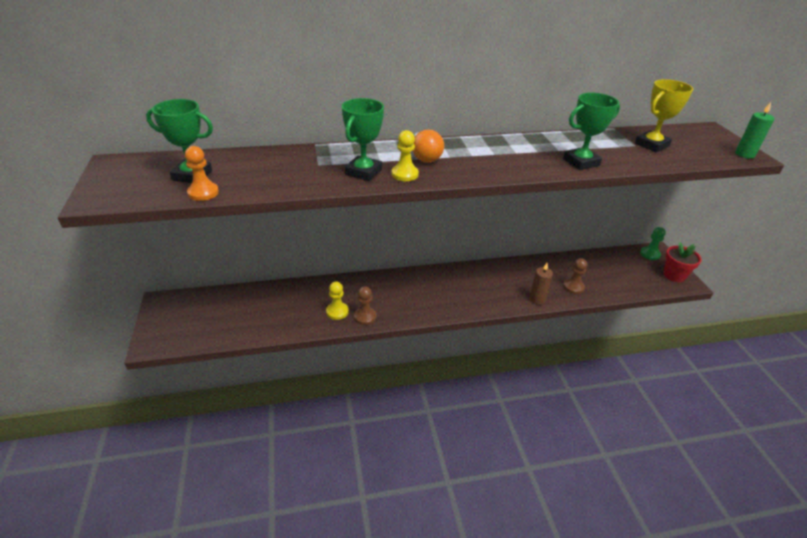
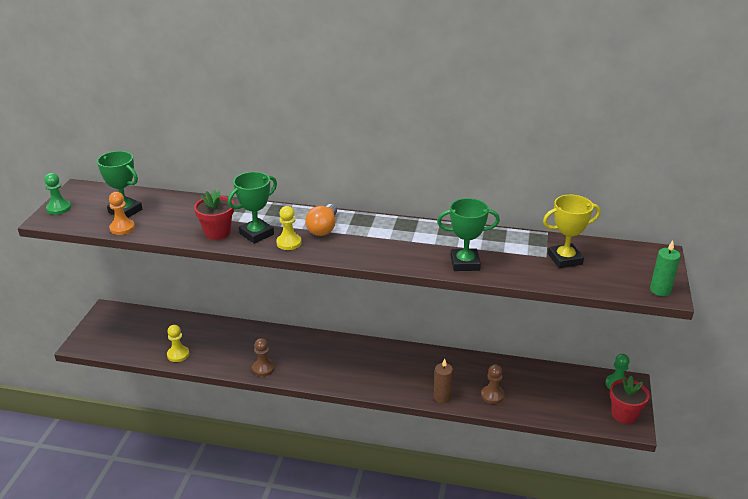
camera: 25 degrees right, 5 degrees down
yellow pawn [326,282,349,320] -> yellow pawn moved to [167,325,189,362]
none -> green pawn [44,173,71,215]
none -> red flower pot [194,189,234,240]

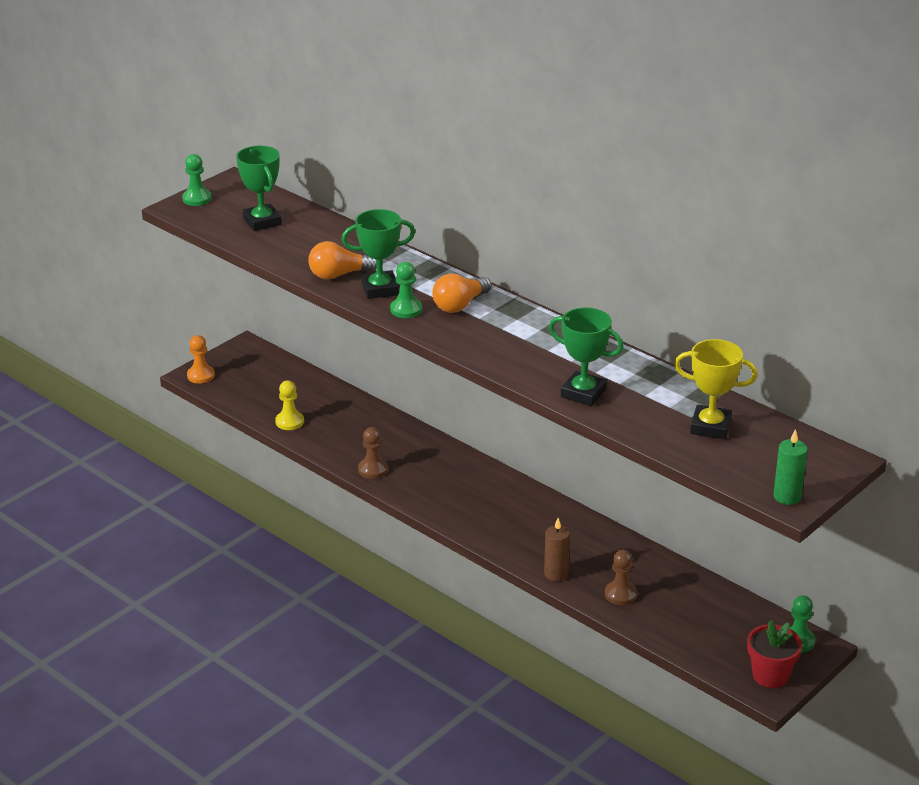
camera: 30 degrees right, 0 degrees up
orange pawn [109,192,135,235] -> orange pawn moved to [187,335,215,384]
red flower pot [194,189,234,240] -> orange light bulb [308,241,377,279]
yellow pawn [276,206,302,250] -> green pawn [390,262,422,318]

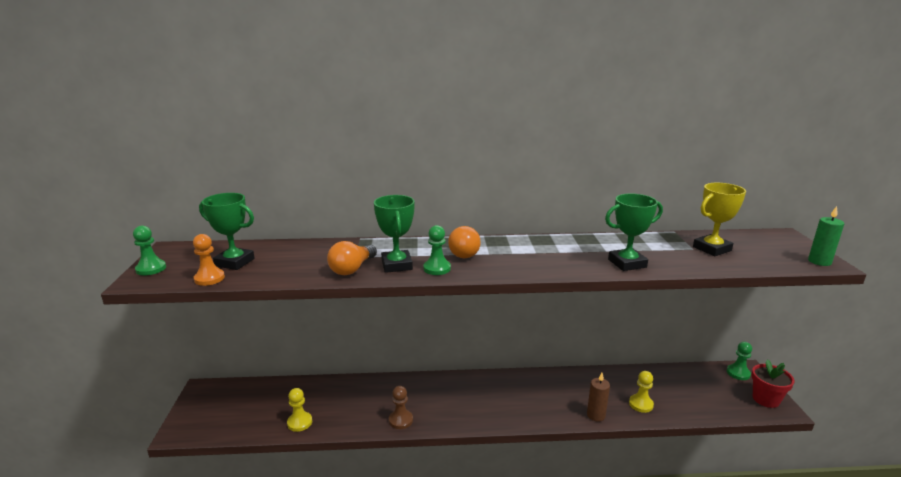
camera: 45 degrees left, 10 degrees down
orange pawn [187,335,215,384] -> orange pawn moved to [193,234,225,286]
green trophy [342,209,415,299] -> green trophy turned 45 degrees counterclockwise [374,195,414,273]
brown pawn [605,550,637,605] -> yellow pawn [629,371,654,413]

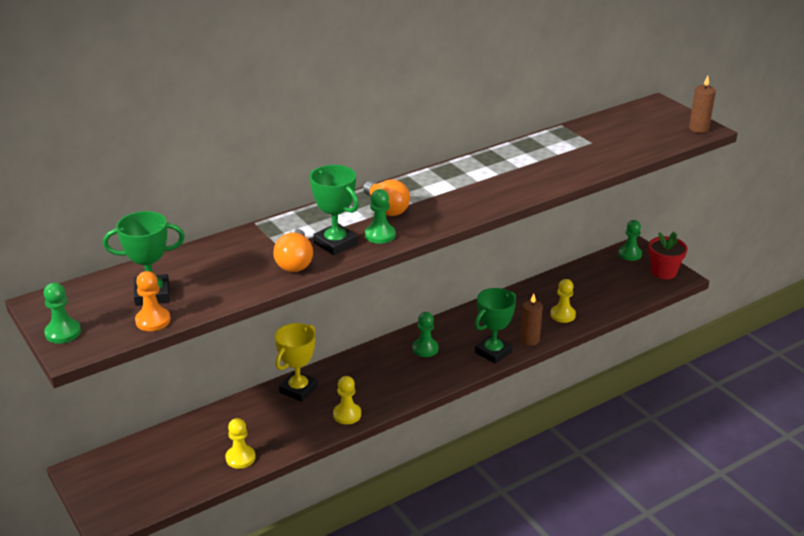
camera: 30 degrees left, 10 degrees up
brown pawn [389,386,413,429] -> yellow pawn [333,376,361,424]
green trophy [605,194,663,271] -> green trophy moved to [475,288,516,364]
yellow trophy [693,183,746,256] -> yellow trophy moved to [275,323,318,402]
green candle [808,206,844,266] -> brown candle [689,76,716,133]
none -> green pawn [412,312,439,357]

